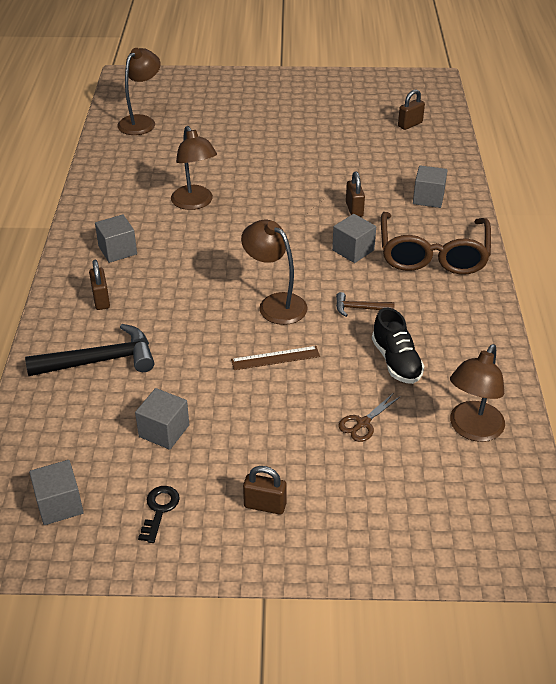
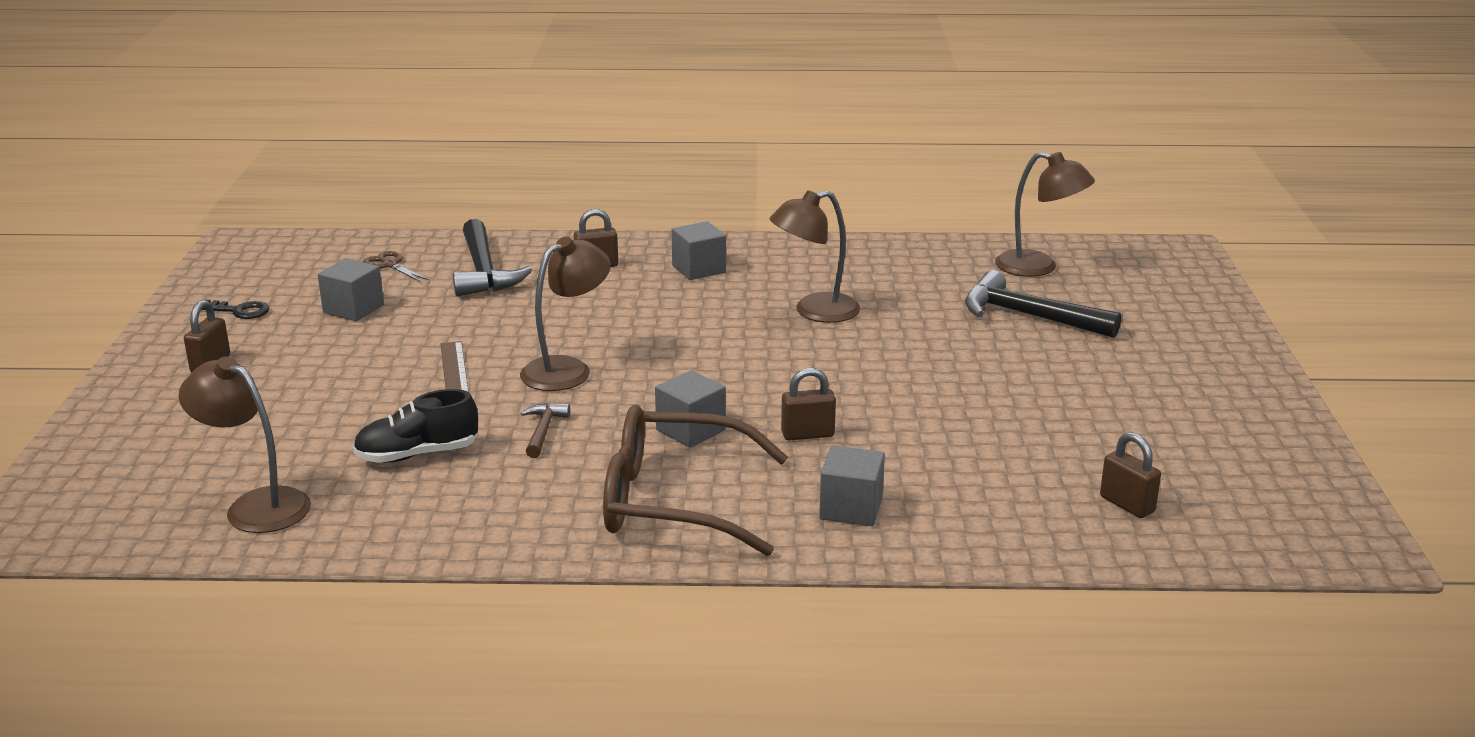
camera: 90 degrees right, 15 degrees down
grey cube [29,460,84,525] -> none
brown scissors [338,394,400,442] -> brown scissors moved to [363,251,429,282]
none -> black hammer [965,270,1121,338]

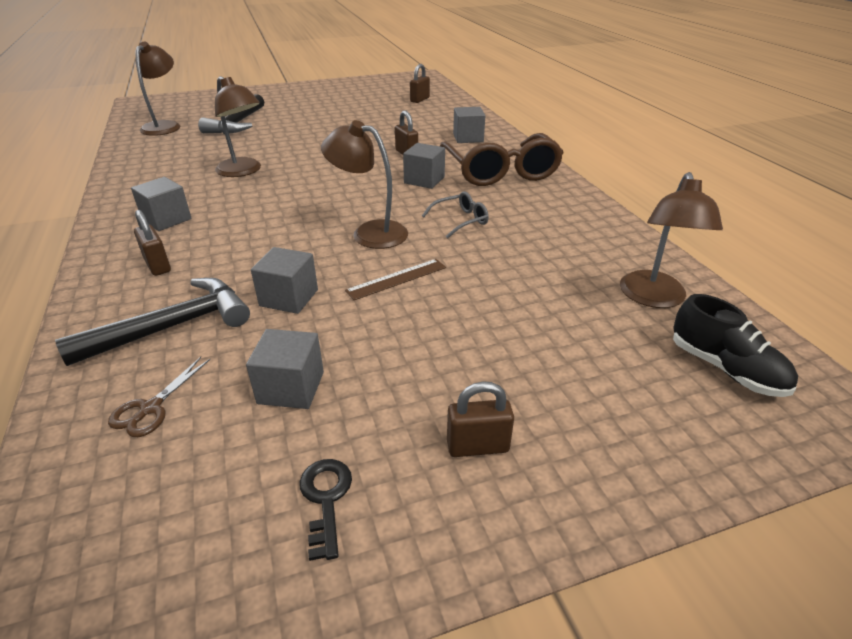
camera: 110 degrees left, 10 degrees up
black shoe [353,389,478,463] -> black shoe moved to [673,294,798,397]
brown hammer [521,403,570,458] -> grey glasses [422,192,489,238]
none -> grey cube [251,247,318,314]

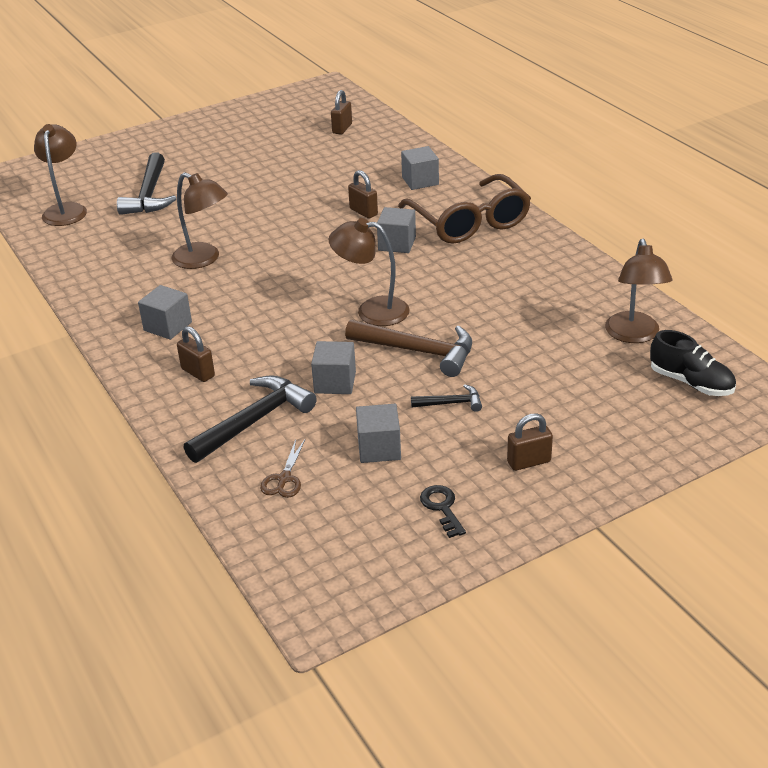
camera: 10 degrees left, 0 degrees up
brown ruler [345,259,446,300] -> brown hammer [345,320,472,377]
grey glasses [422,192,489,238] -> none
none -> black hammer [411,384,482,412]

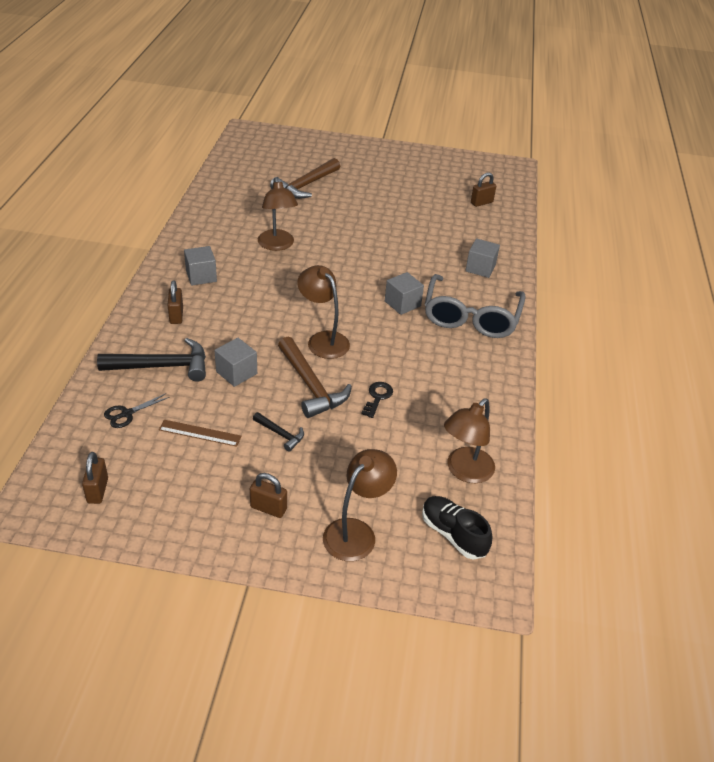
camera: 35 degrees right, 5 degrees up
brown lamp [34,124,87,226] -> brown lamp moved to [323,449,397,561]
black hammer [117,152,177,215] -> brown hammer [270,158,340,199]
brown scissors [260,440,305,498] -> black scissors [104,393,170,428]
brown padlock [348,170,378,219] -> brown padlock moved to [82,452,108,504]
grey cube [356,404,401,463] -> brown ruler [159,420,242,447]
brown glasses [398,174,531,244] -> grey glasses [425,274,526,338]
black key [420,485,466,538] -> black key moved to [361,382,393,418]
black shoe [650,330,736,396] -> black shoe turned 150 degrees clockwise [422,496,492,559]

